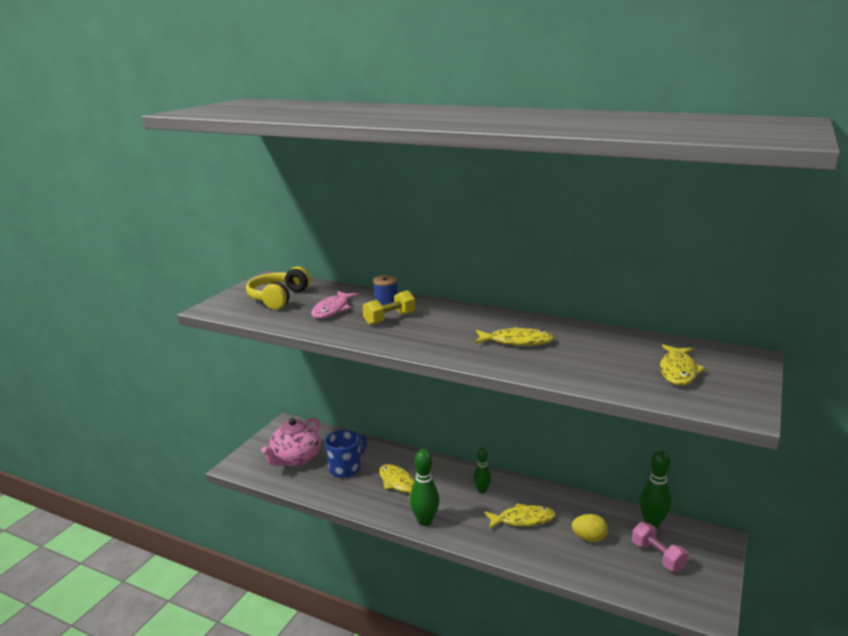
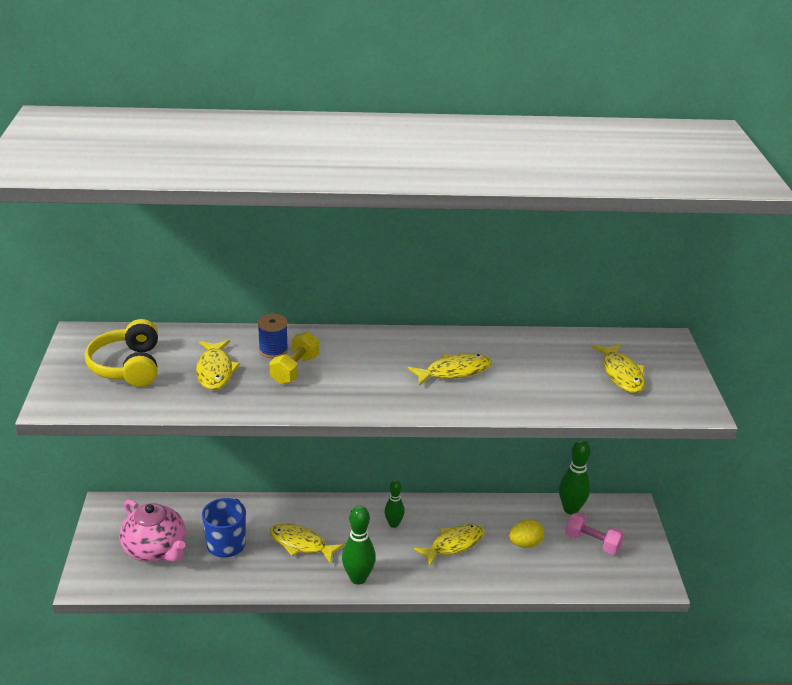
camera: 30 degrees left, 10 degrees up
pink teapot [261,418,321,466] -> pink teapot turned 45 degrees counterclockwise [119,499,186,562]
pink fish [311,291,359,318] -> yellow fish [196,340,240,390]

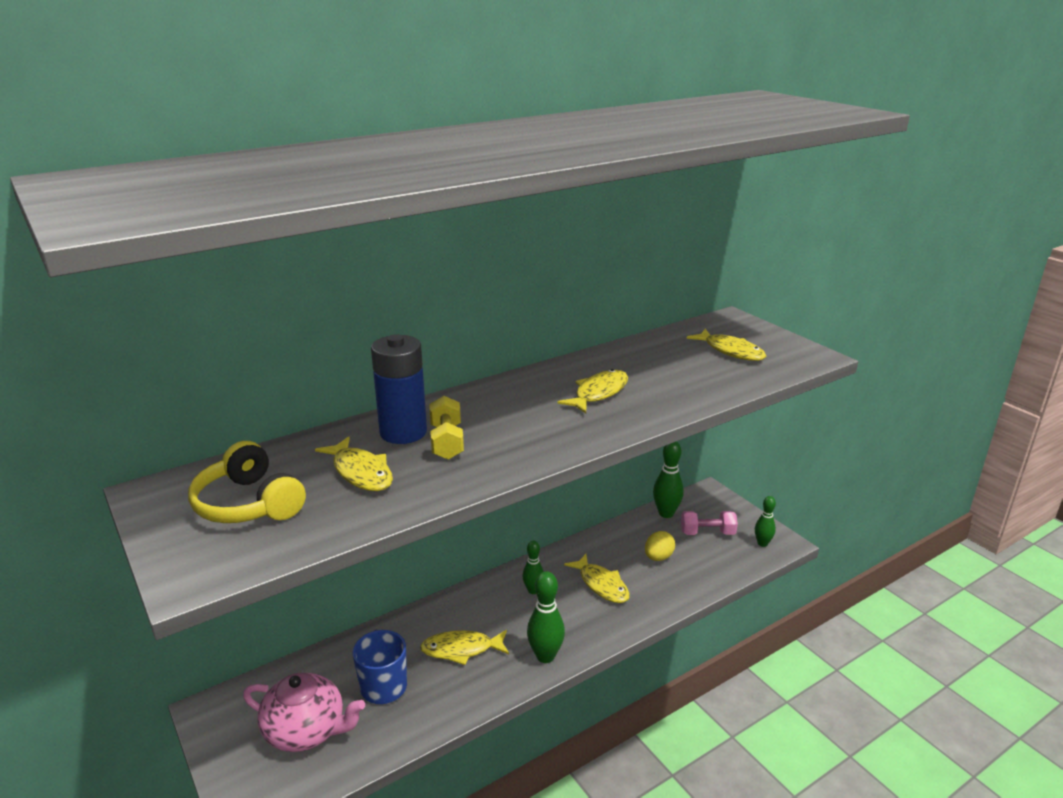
camera: 30 degrees left, 5 degrees down
blue spool [258,314,288,358] -> blue battery [371,334,427,444]
yellow fish [414,524,485,566] -> yellow fish turned 120 degrees clockwise [564,554,630,603]
none -> green bowling pin [755,496,776,547]

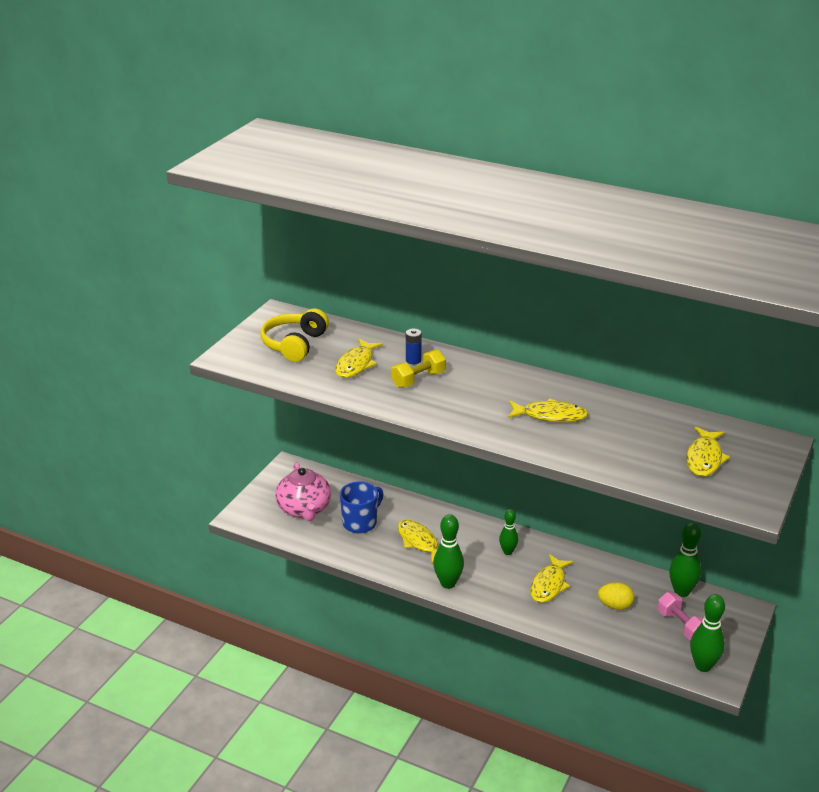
camera: 60 degrees right, 5 degrees up
blue battery [371,334,427,444] -> blue battery [406,329,422,364], size x0.46
green bowling pin [755,496,776,547] -> green bowling pin [690,594,725,672], size x1.56

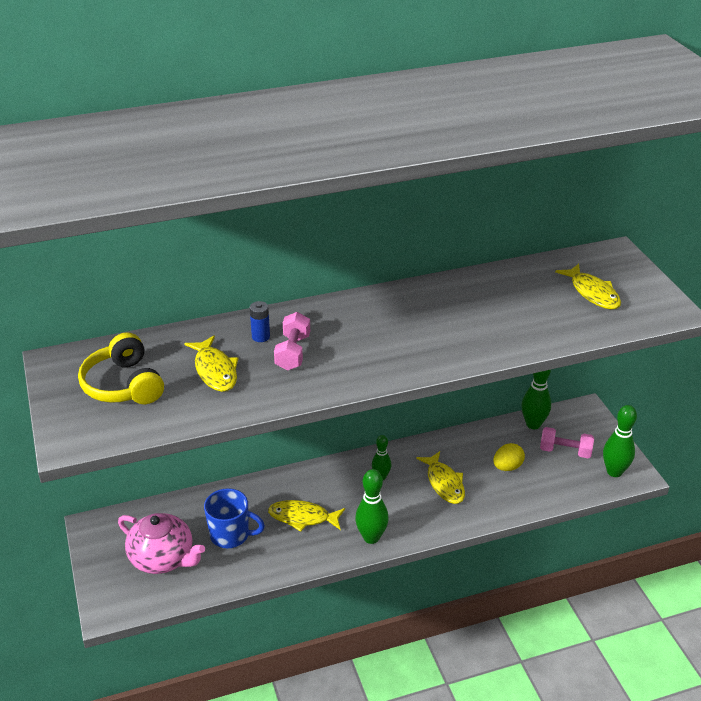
camera: 45 degrees left, 5 degrees up
blue mug [340,481,384,533] -> blue mug turned 105 degrees clockwise [204,488,265,548]
yellow dumbbell [391,350,446,388] -> pink dumbbell [274,312,310,371]
yellow fish [508,398,588,422] -> none

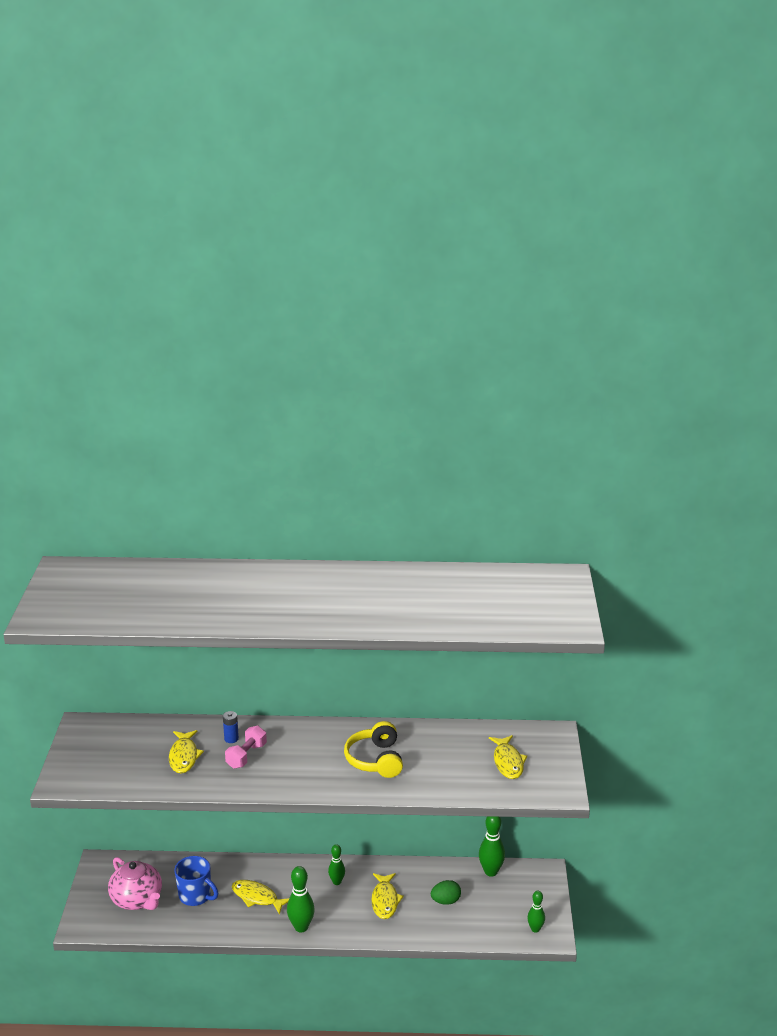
camera: 20 degrees right, 10 degrees down
yellow headphones [78,332,164,404] -> yellow headphones moved to [344,721,403,778]
yellow egg [493,443,525,471] -> green egg [431,880,461,905]
pink dumbbell [540,427,594,458] -> none
green bowling pin [603,405,637,477] -> green bowling pin [527,891,545,933], size x0.64

